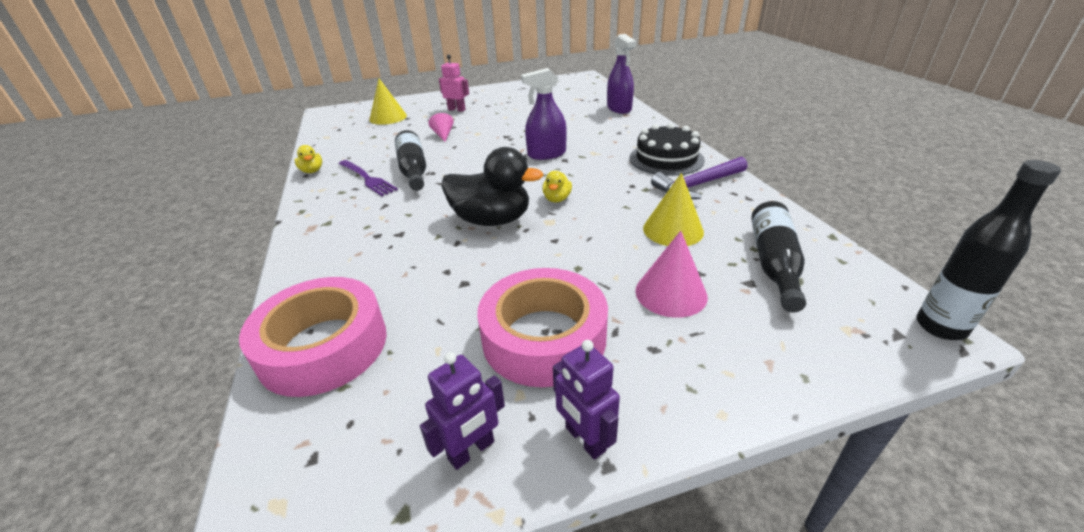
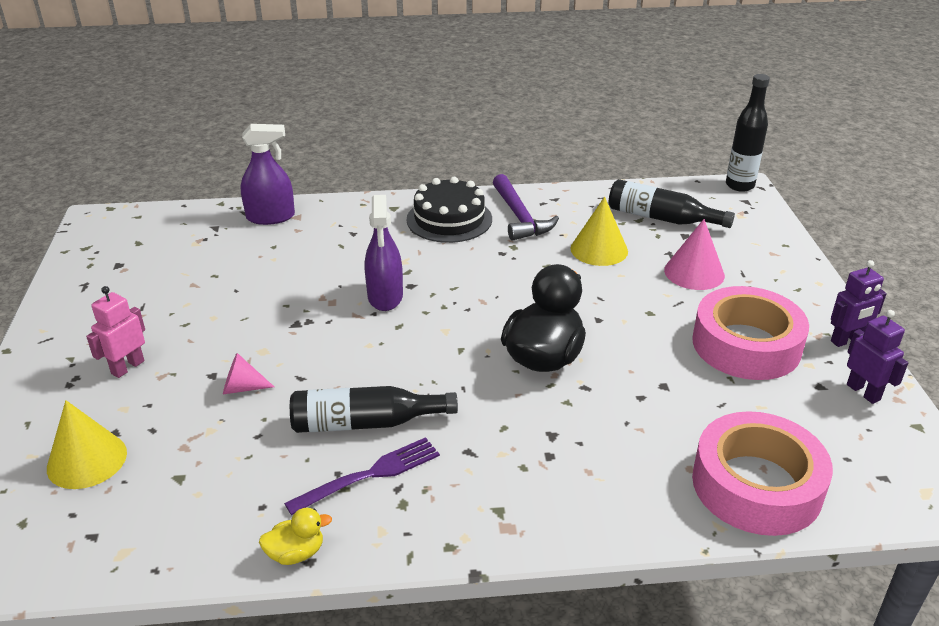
camera: 80 degrees left, 0 degrees up
yellow duck [542,171,572,202] -> none

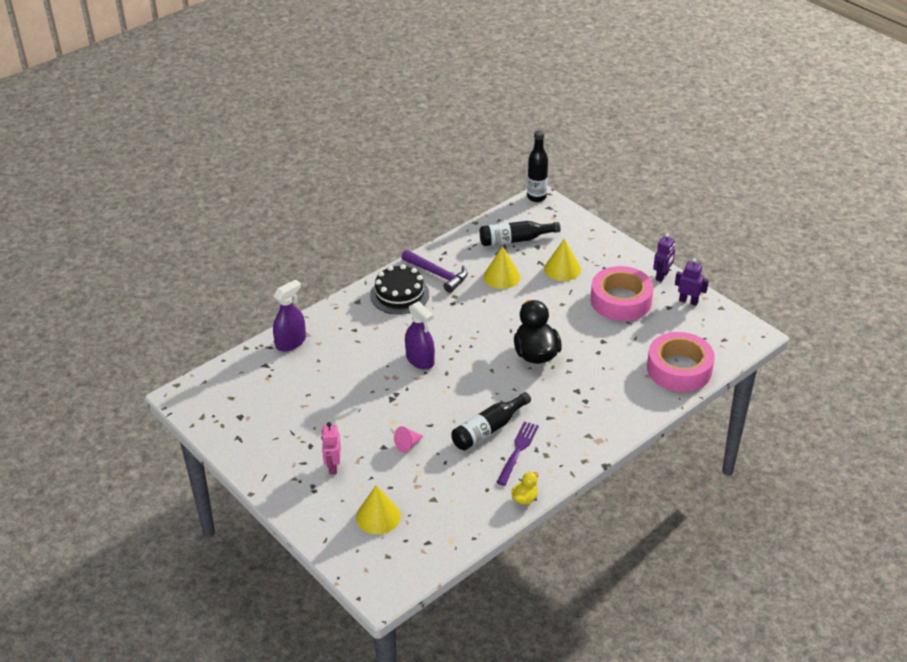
camera: 35 degrees left, 5 degrees up
pink cone [664,219,725,290] -> yellow cone [544,238,581,281]

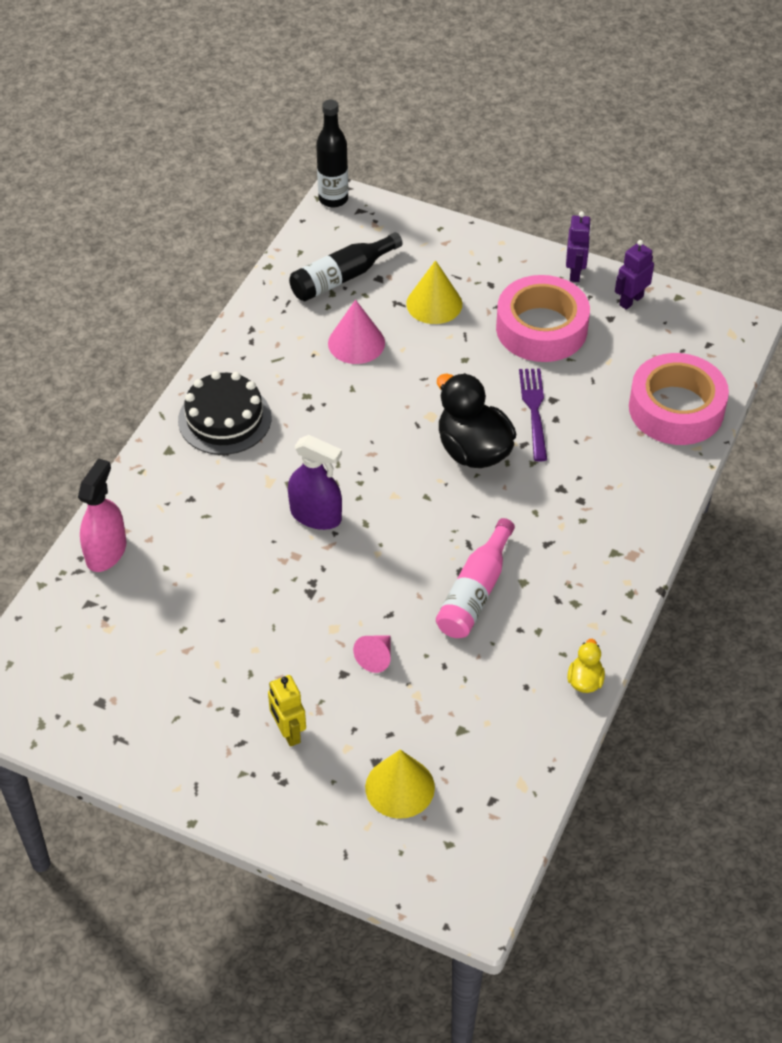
camera: 25 degrees left, 10 degrees up
purple spray bottle [273,280,306,351] -> pink spray bottle [78,458,126,572]
pink robot [321,422,341,474] -> yellow robot [268,675,306,747]
purple hammer [401,250,468,293] -> none
black bottle [451,392,531,450] -> pink bottle [436,518,515,638]
yellow cone [483,246,520,289] -> pink cone [328,300,385,364]
purple fork [496,421,539,486] -> purple fork moved to [519,369,547,461]
purple robot [675,258,709,306] -> purple robot turned 45 degrees counterclockwise [615,240,654,310]

